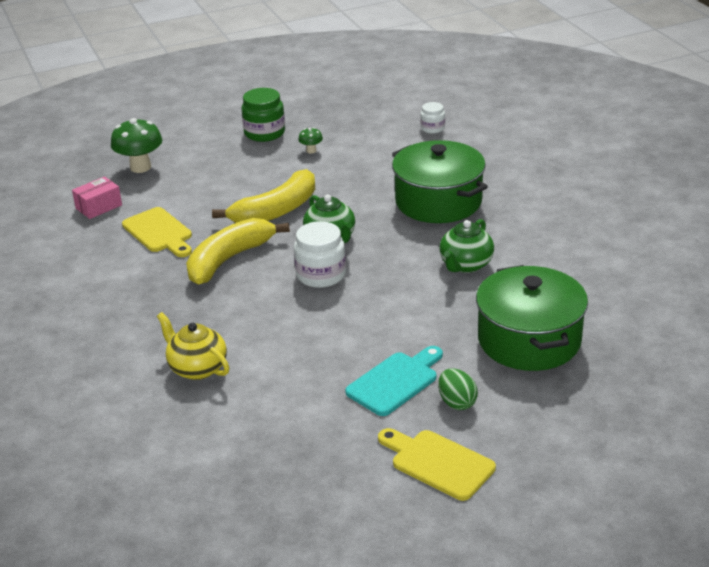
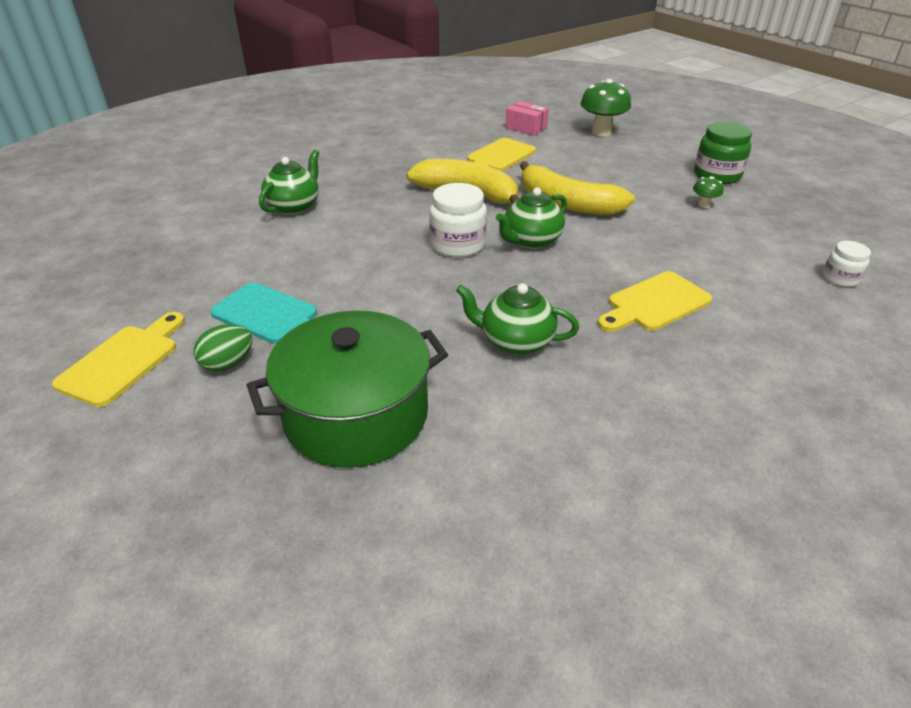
camera: 75 degrees right, 5 degrees up
yellow teapot [157,312,229,380] -> green teapot [259,149,319,215]
green pot [392,140,488,223] -> yellow cutting board [597,271,712,332]

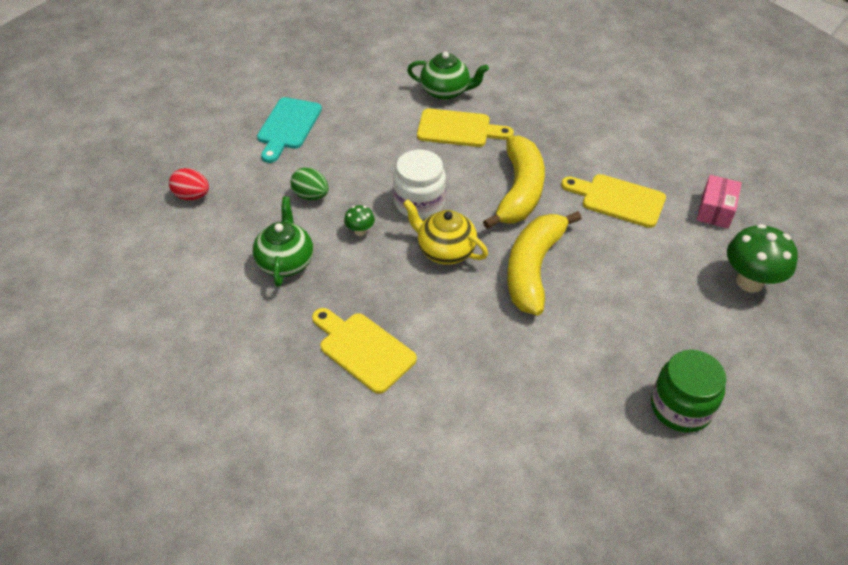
camera: 75 degrees right, 10 degrees up
yellow cutting board [52,312,185,407] -> yellow cutting board moved to [417,109,514,147]
green egg [193,324,252,372] -> green egg moved to [291,167,329,200]
green pot [246,310,448,468] -> red egg [169,168,209,200]
green teapot [496,187,567,249] -> yellow teapot [403,199,488,265]
green mushroom [693,176,723,208] -> green mushroom moved to [344,205,375,236]
white jar [823,241,871,287] -> none

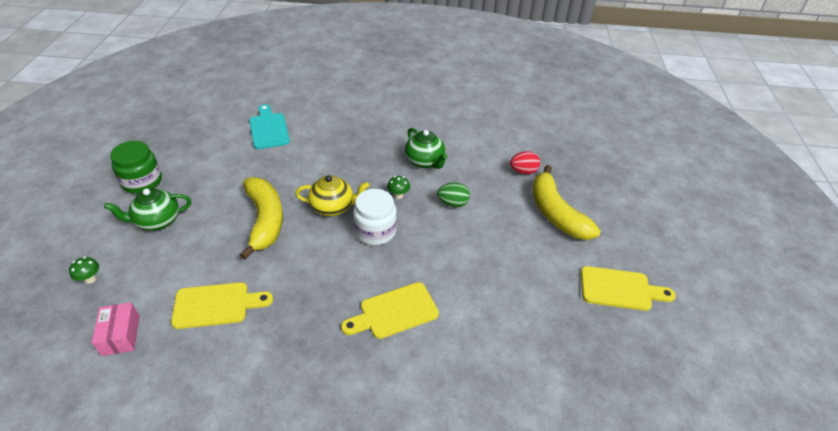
camera: 145 degrees right, 5 degrees down
turquoise cutting board [257,97,322,163] -> turquoise cutting board moved to [249,104,290,149]
yellow cutting board [312,308,417,394] -> yellow cutting board moved to [581,266,676,311]
green teapot [407,51,489,100] -> green teapot moved to [104,188,191,231]
yellow banana [483,136,545,229] -> yellow banana moved to [532,165,601,240]
green mushroom [727,224,798,293] -> green mushroom [69,257,99,284], size x0.49

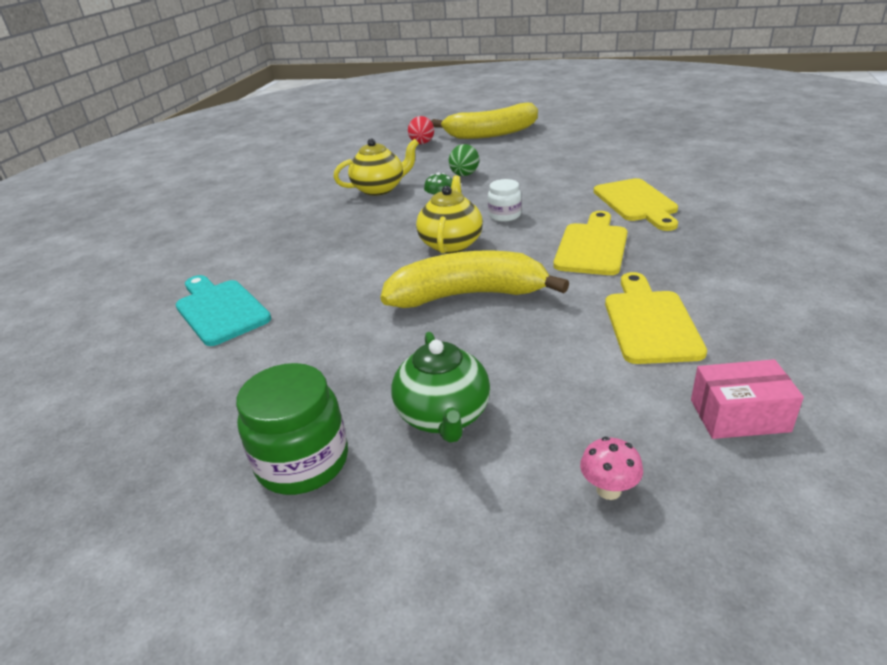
camera: 75 degrees left, 10 degrees down
green mushroom [69,257,99,284] -> pink mushroom [580,437,643,500]
turquoise cutting board [249,104,290,149] -> turquoise cutting board turned 60 degrees clockwise [175,275,271,346]
white jar [353,189,397,245] -> white jar [488,179,521,222], size x0.58
green teapot [405,128,448,169] -> yellow teapot [333,139,419,196]
yellow cutting board [581,266,676,311] -> yellow cutting board moved to [554,211,628,275]

